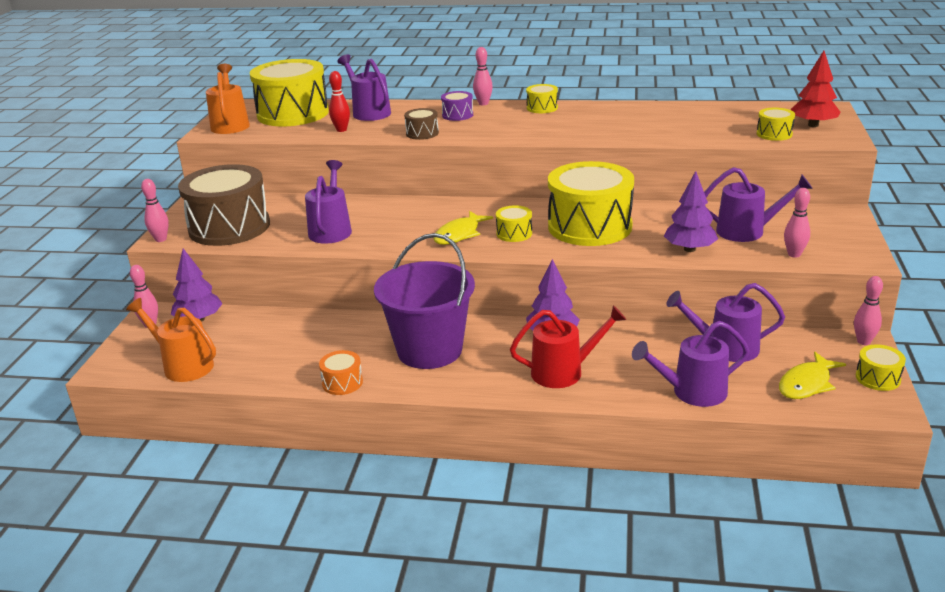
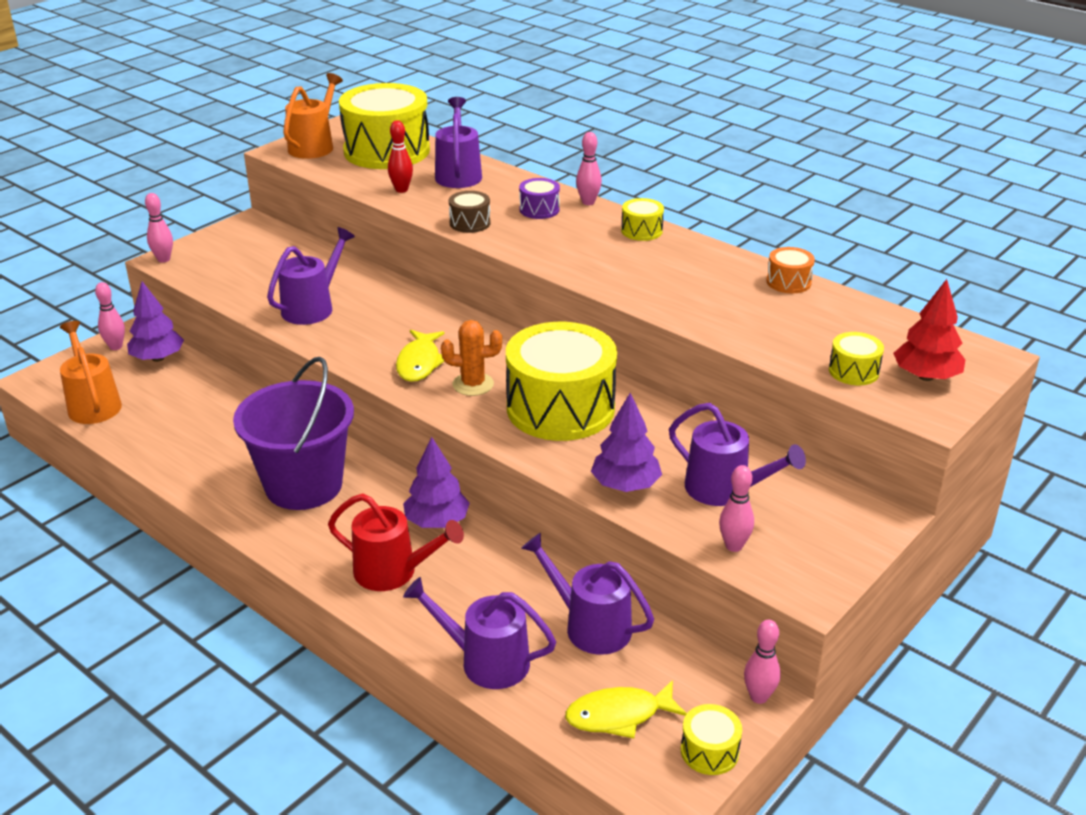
camera: 30 degrees right, 5 degrees up
brown drum [178,164,270,246] -> none
orange drum [319,350,363,395] -> orange drum moved to [767,247,815,293]
yellow fish [433,211,493,245] -> yellow fish turned 60 degrees counterclockwise [396,330,445,382]
yellow drum [496,205,532,242] -> orange cactus [441,320,502,396]

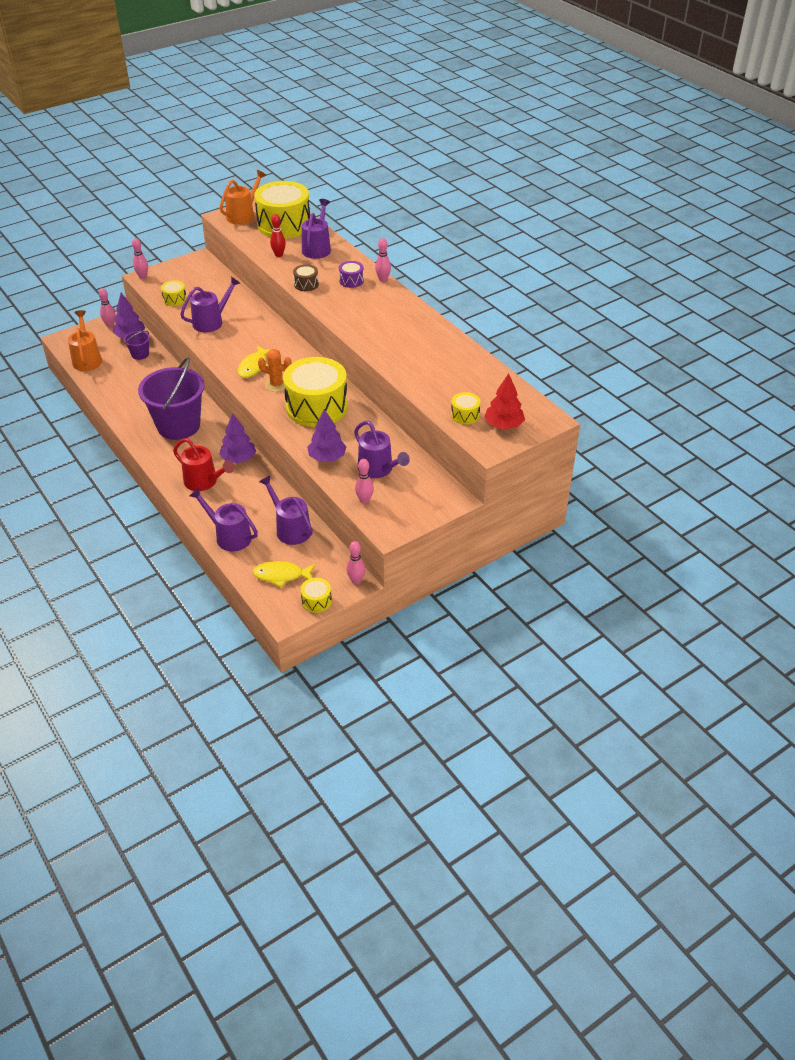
camera: 15 degrees right, 10 degrees up
yellow drum [621,198,664,241] -> yellow drum moved to [161,280,187,306]
orange drum [767,247,815,293] -> none
none -> purple bucket [124,331,150,360]

